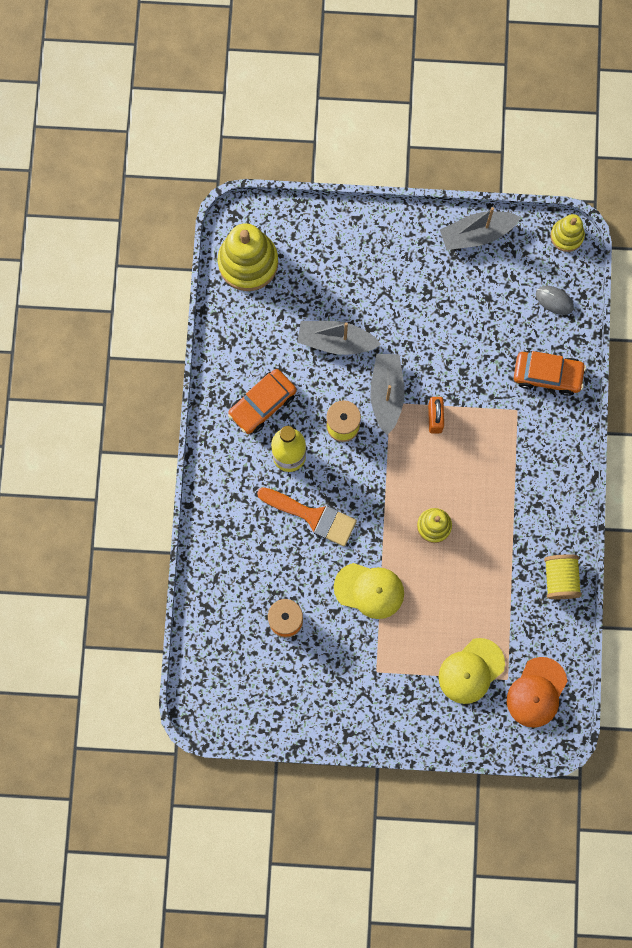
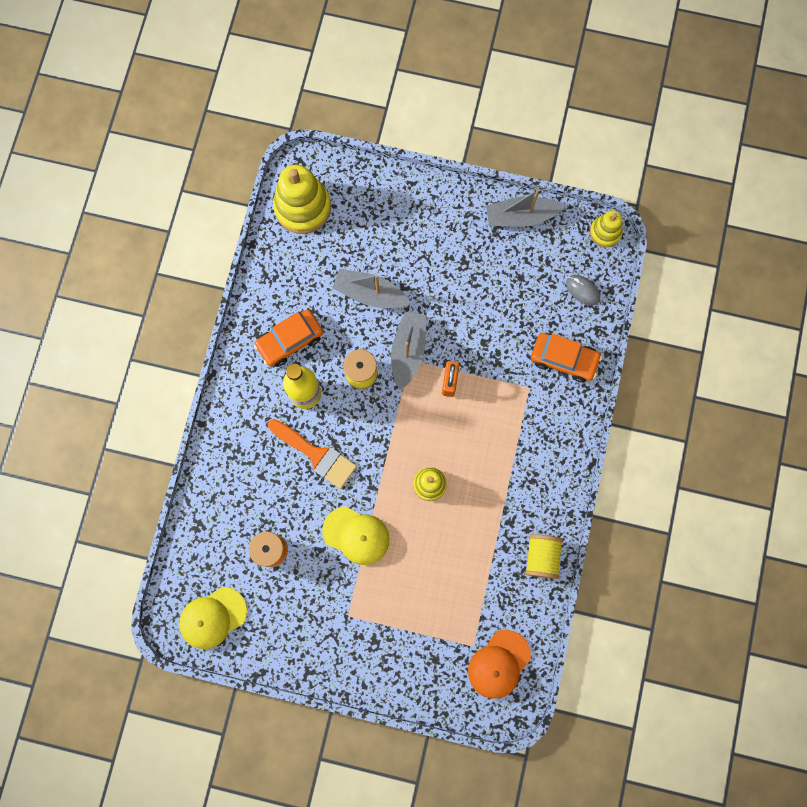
camera: 10 degrees right, 0 degrees up
yellow cap [438,638,505,704] -> yellow cap moved to [179,587,247,649]

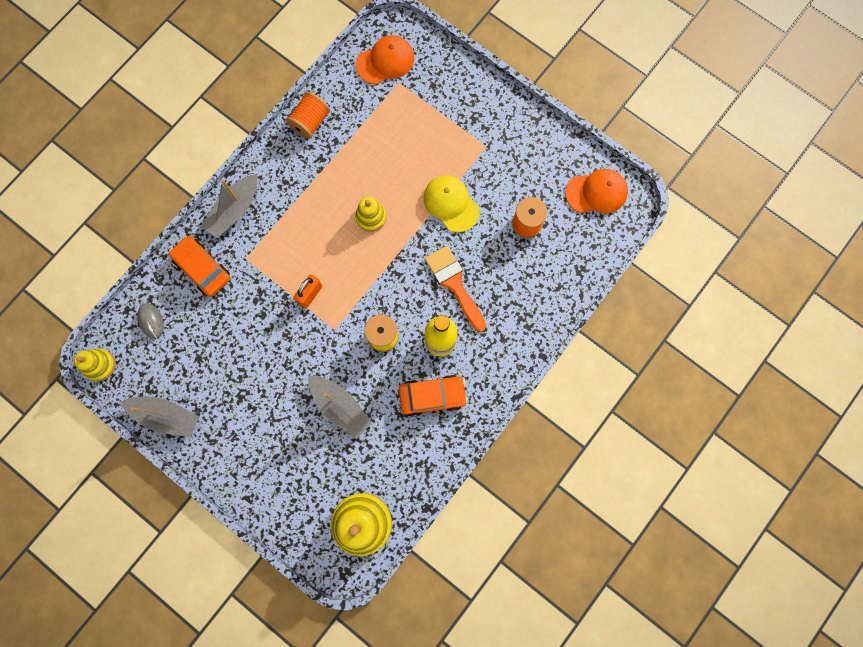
camera: 155 degrees left, 0 degrees up
yellow cap [179,587,247,649] -> orange cap [565,169,628,213]
grey boat [391,312,426,390] -> grey boat moved to [201,174,257,238]
yellow spool [525,534,563,579] -> orange spool [286,92,330,139]

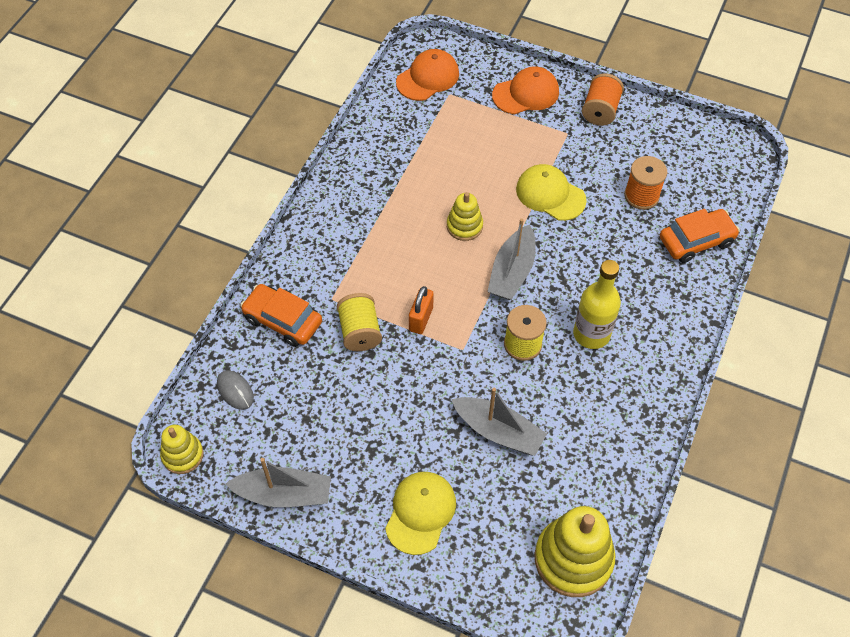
camera: 15 degrees left, 20 degrees down
grey boat [201,174,257,238] -> grey boat moved to [487,218,536,300]
orange spool [286,92,330,139] -> orange spool moved to [582,73,624,126]
orange car [399,375,468,417] -> orange car moved to [660,209,740,263]
orange brush [425,246,486,332] -> none
orange cap [565,169,628,213] -> orange cap moved to [492,66,559,115]
none -> yellow spool [337,293,382,351]
none -> yellow cap [385,472,456,555]

